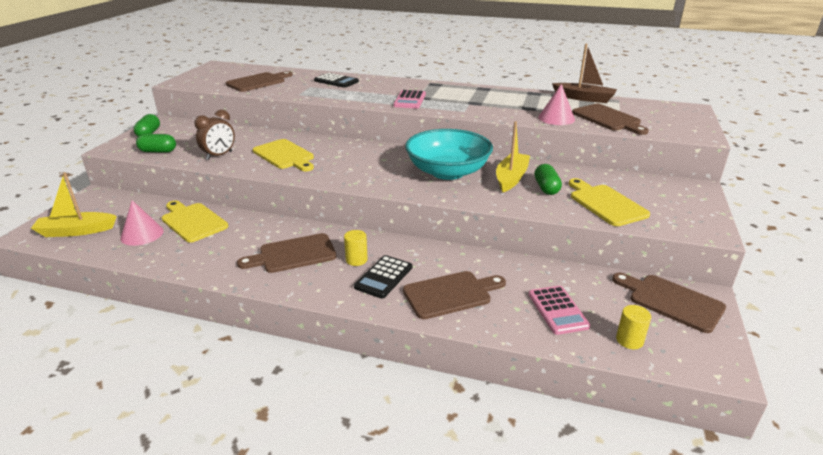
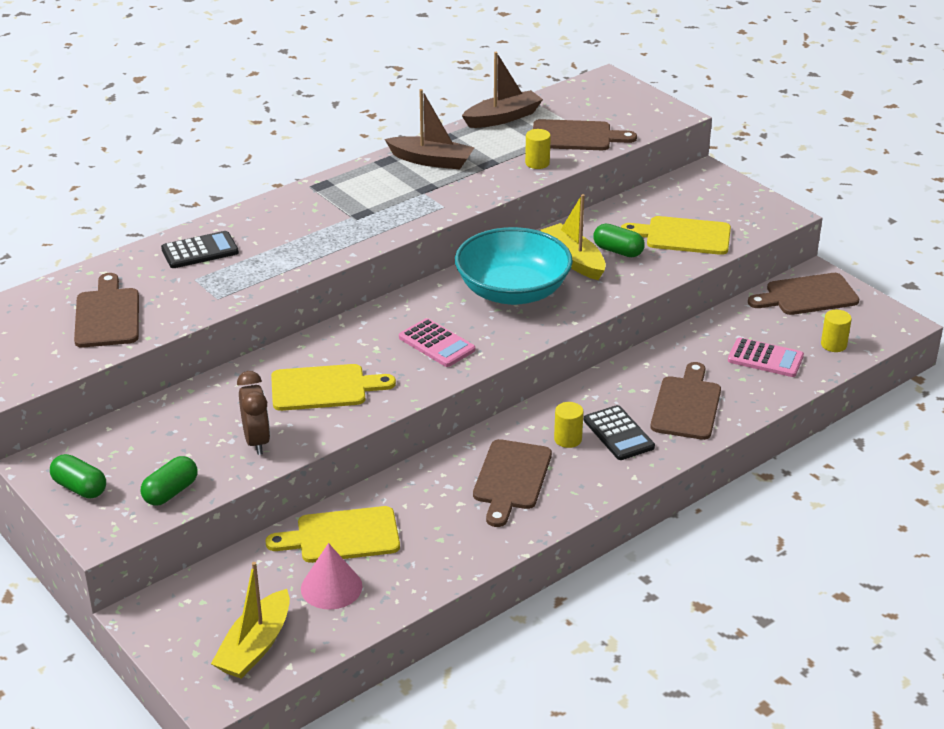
camera: 55 degrees left, 5 degrees up
pink calculator [393,90,426,109] -> pink calculator moved to [399,318,476,367]
pink cone [538,84,575,125] -> yellow cylinder [525,129,551,169]
none -> brown boat [385,89,475,169]

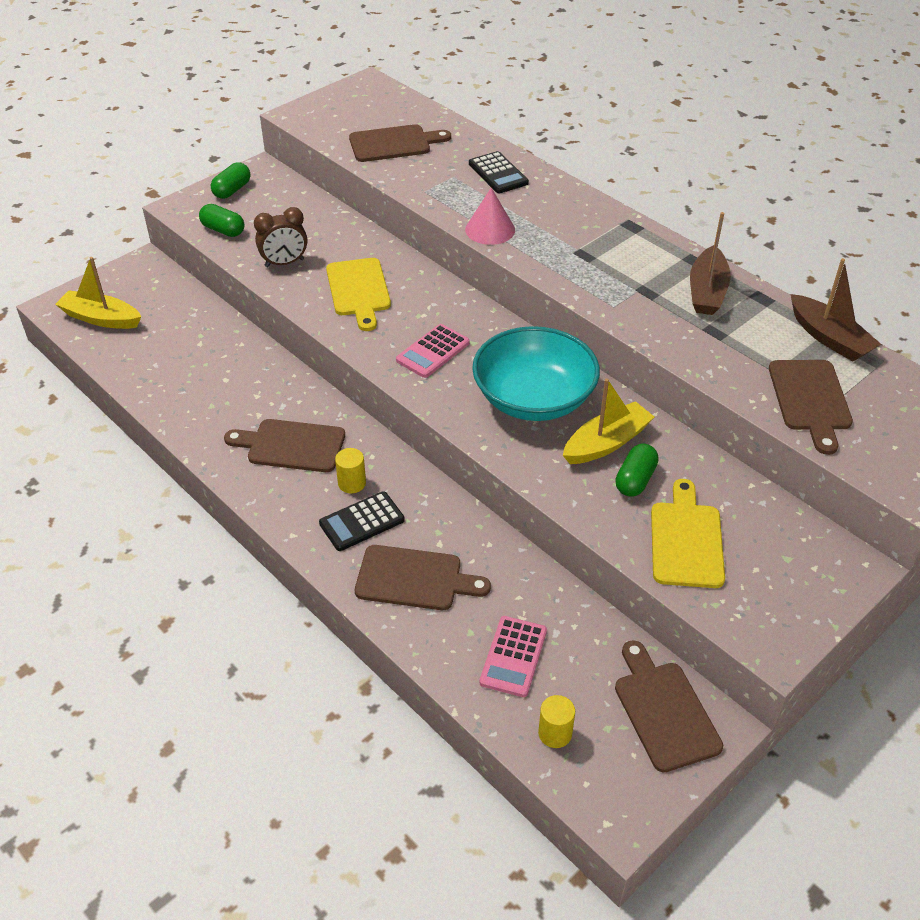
camera: 85 degrees right, 10 degrees up
yellow cutting board [266,506,400,563] -> none
pink cone [301,543,363,610] -> pink cone moved to [465,188,515,245]
yellow cylinder [525,129,551,169] -> none

